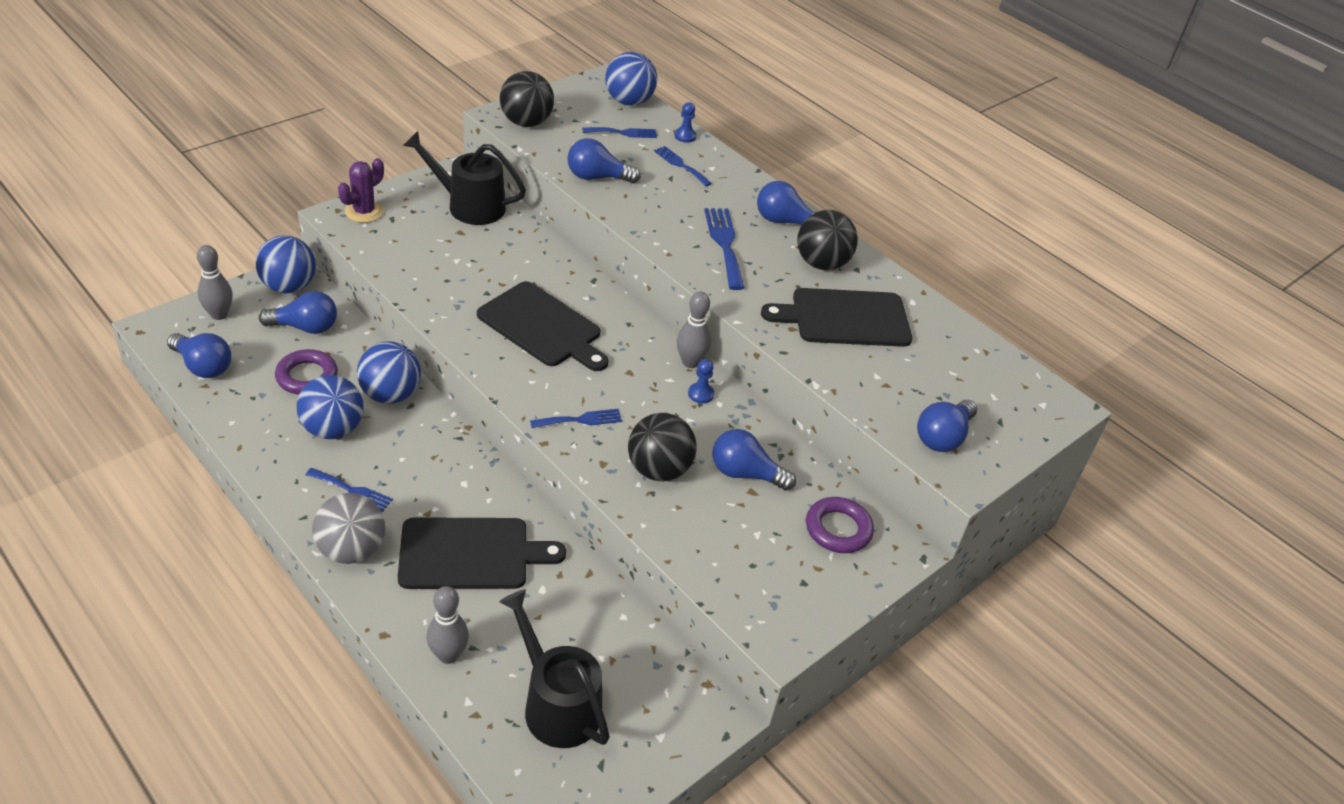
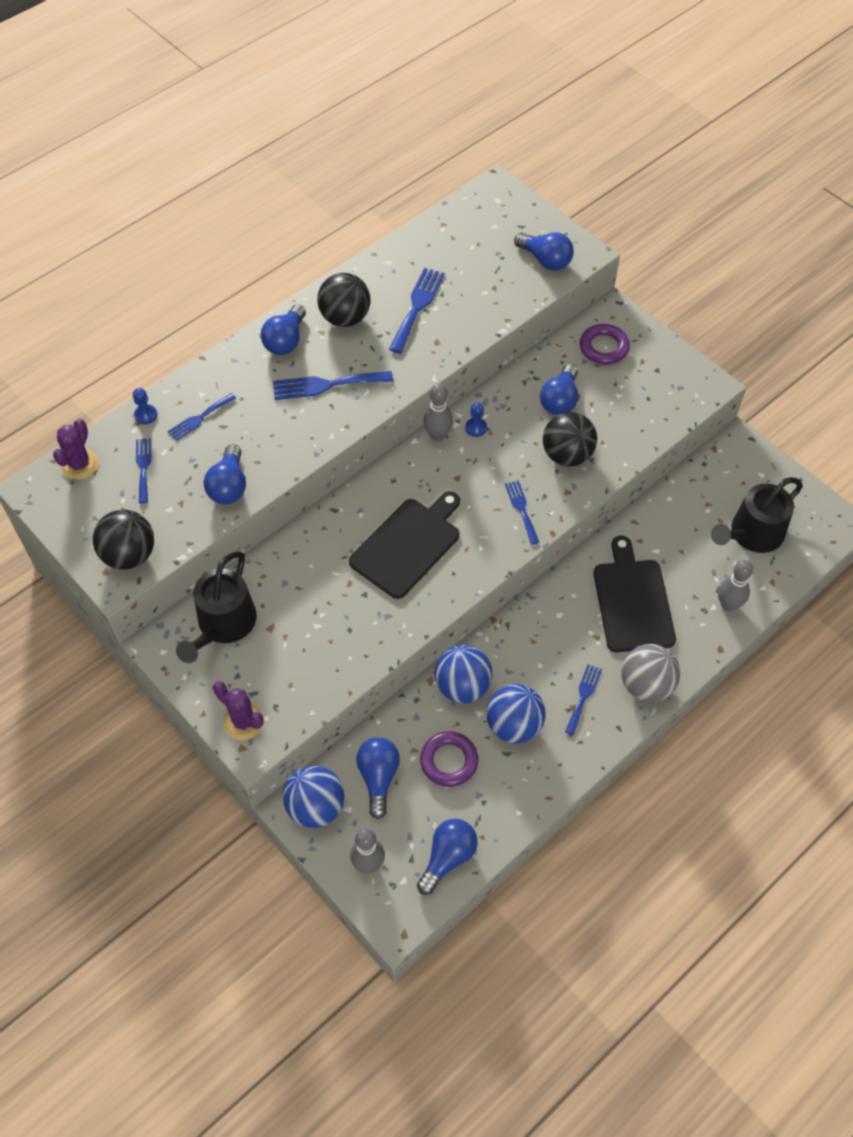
camera: 85 degrees left, 15 degrees up
blue ball [605,52,657,106] -> purple cactus [53,419,99,480]
black cutting board [761,288,912,347] -> blue fork [389,268,445,353]

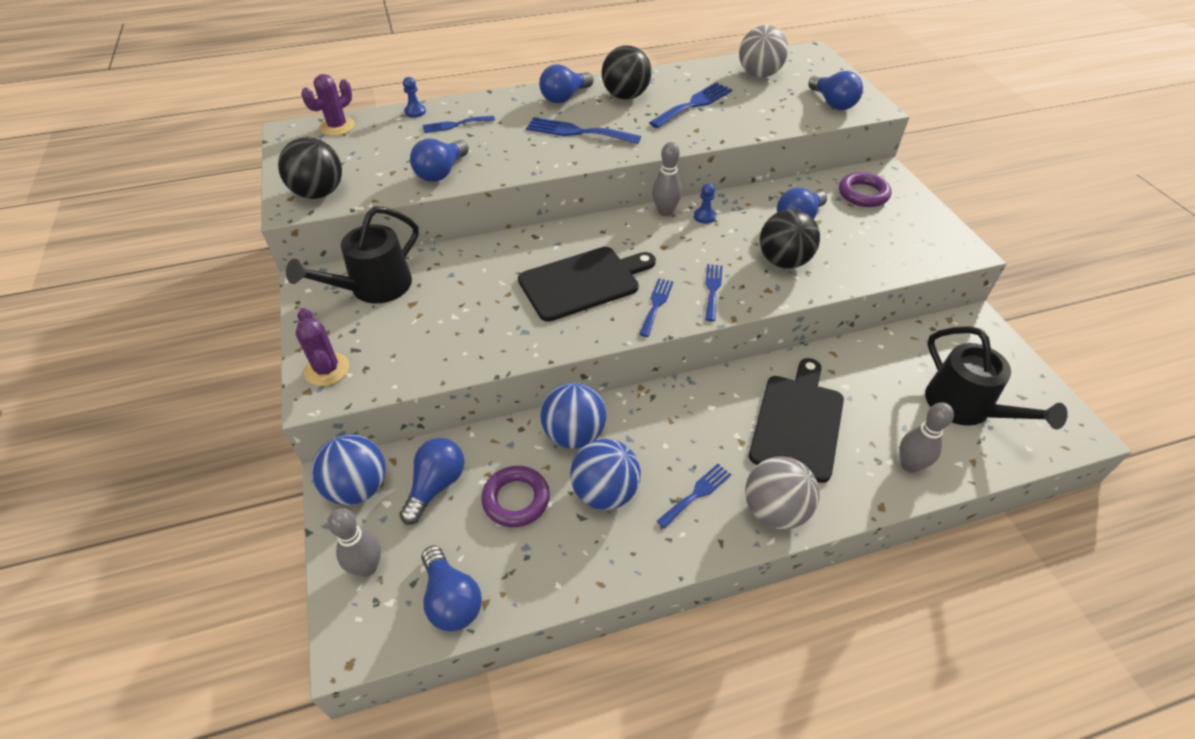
camera: 25 degrees right, 10 degrees down
blue fork [136,438,151,503] -> blue fork moved to [639,278,673,337]
blue light bulb [417,819,477,895] -> blue light bulb turned 90 degrees clockwise [422,546,482,632]
black watering can [711,477,803,553] -> black watering can turned 105 degrees counterclockwise [925,326,1068,430]
none -> grey ball [739,25,788,78]

